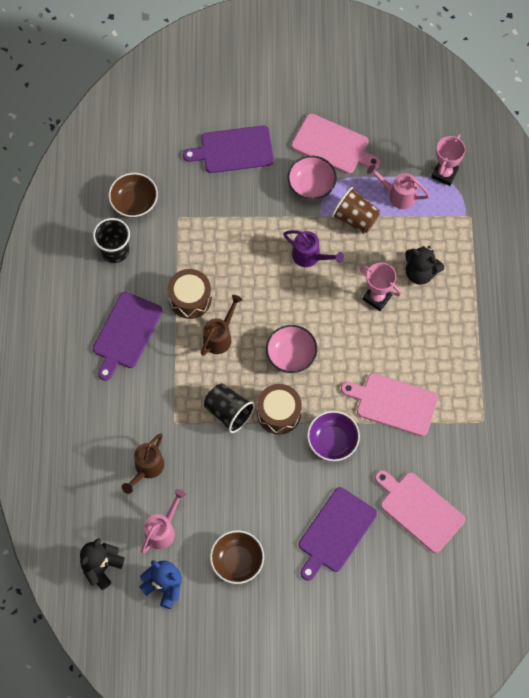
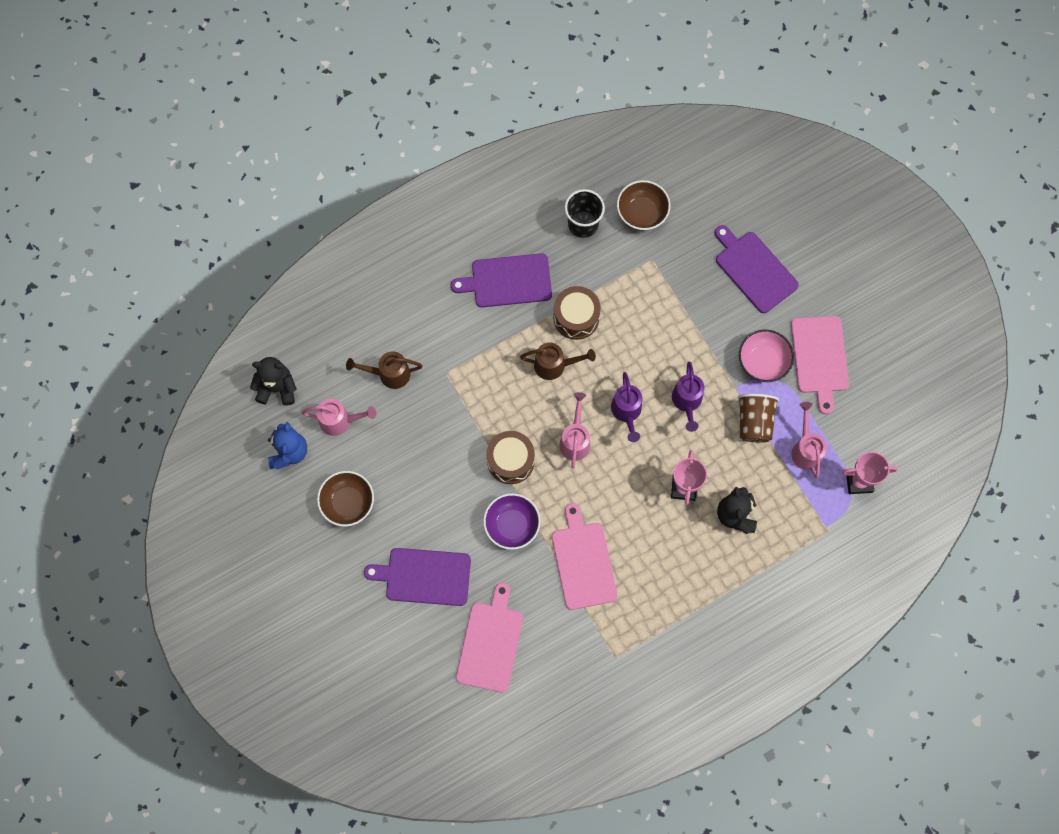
camera: 60 degrees right, 5 degrees up
black cup [204,383,255,433] -> none
pink bowl [266,325,317,373] -> pink watering can [559,392,590,469]
none -> purple watering can [611,372,642,442]

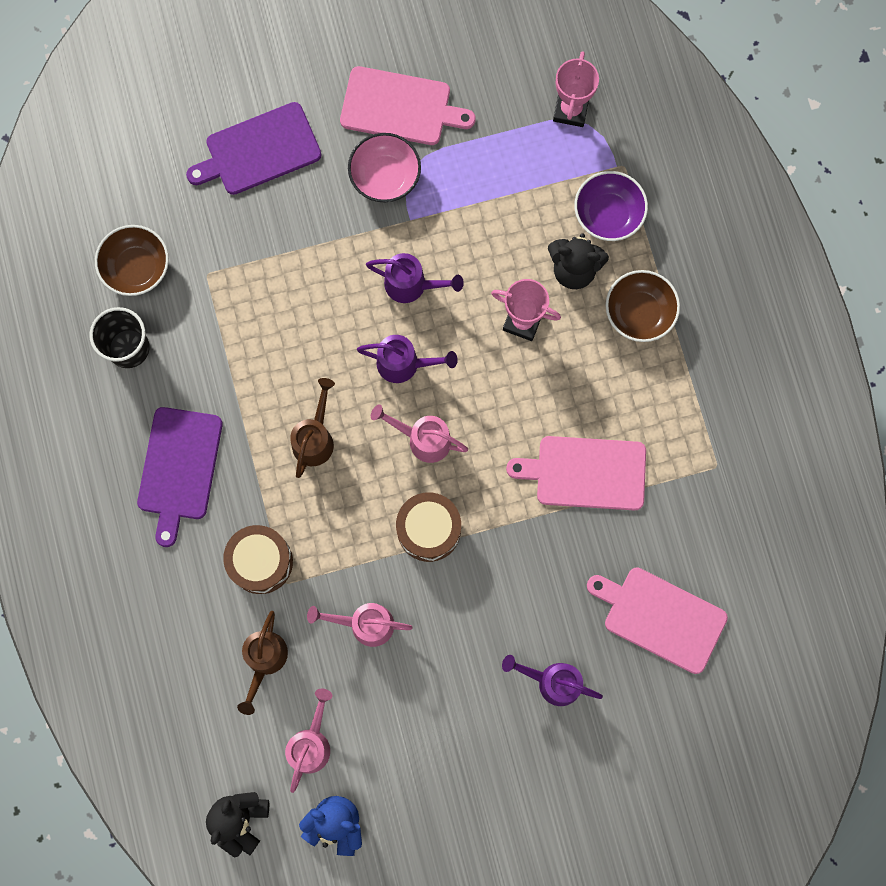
camera: 75 degrees left, 5 degrees up
brown bowl [317,471,374,527] -> brown bowl moved to [606,270,680,342]
purple cutting board [364,548,471,606] -> purple watering can [502,655,603,706]
purple bowl [483,493,541,550] -> purple bowl moved to [574,171,648,241]
brown drum [553,286,601,340] -> brown drum moved to [223,525,293,594]
brown cup [738,394,779,443] -> none
pink watering can [791,402,827,478] -> pink watering can moved to [307,603,413,647]

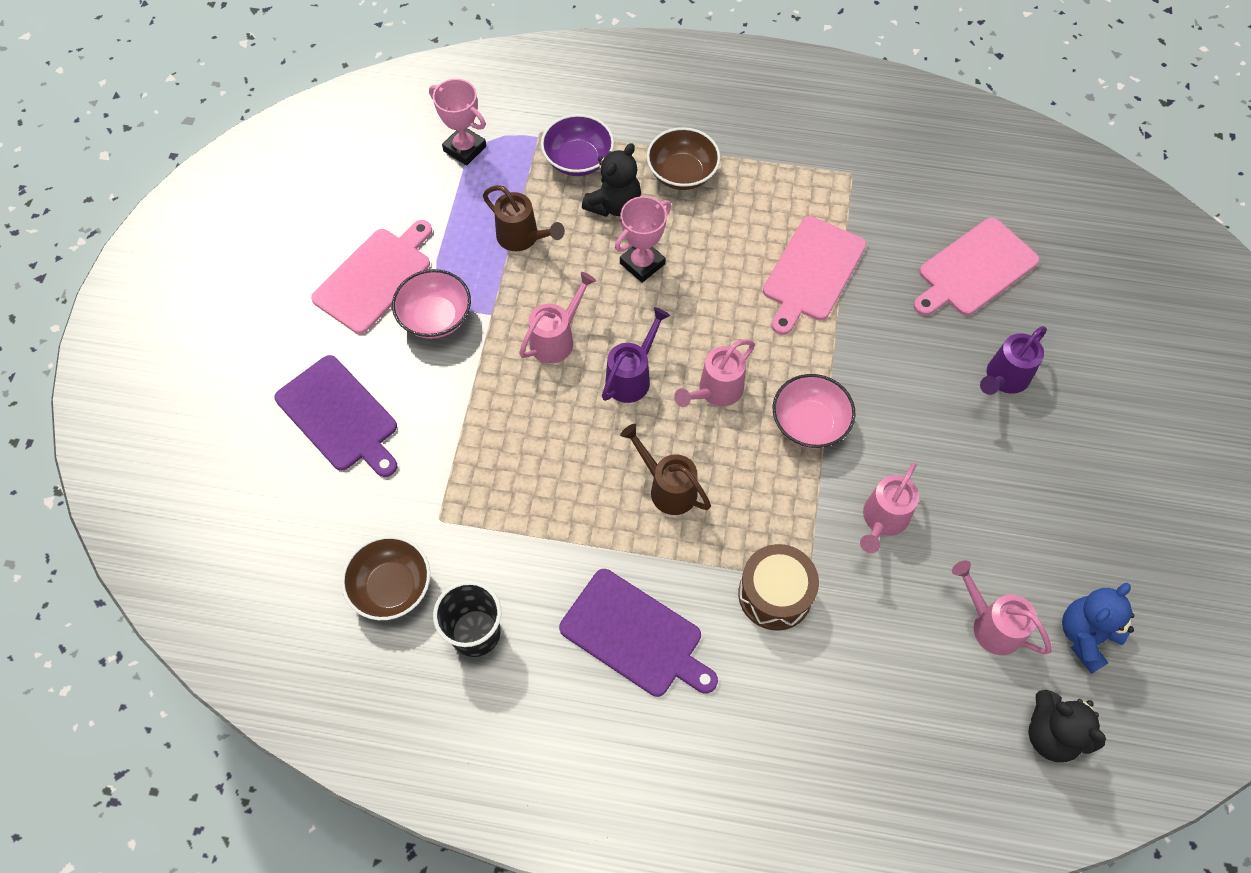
camera: 65 degrees left, 15 degrees down
purple cutting board [186,102,322,195] -> purple cutting board turned 45 degrees counterclockwise [274,355,397,477]
brown watering can [237,611,288,715] -> brown watering can moved to [483,185,565,251]
purple watering can [366,253,464,303] -> pink watering can [519,272,596,364]
brown drum [396,492,461,562] -> pink bowl [773,374,855,449]

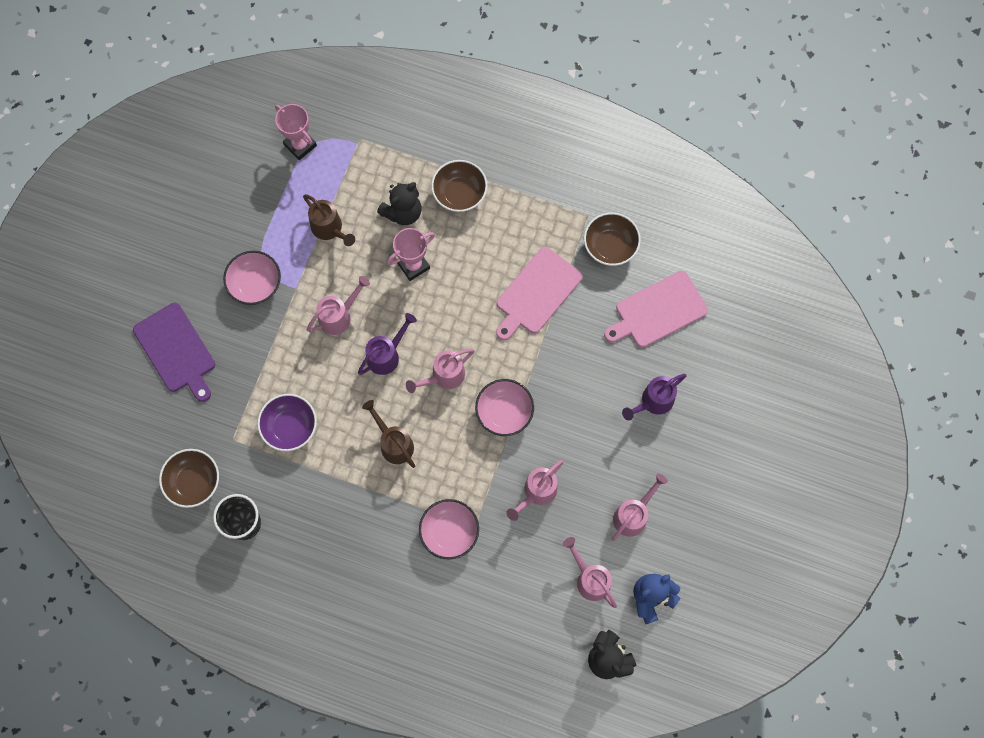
camera: 10 degrees right, 10 degrees up
pink cutting board [311,220,432,334] -> none
purple bowl [541,114,614,176] -> purple bowl moved to [257,394,317,451]
purple cutting board [559,569,718,697] -> none
brown drum [738,544,819,631] -> pink bowl [419,499,479,560]
none -> brown bowl [584,212,641,266]
none -> pink watering can [612,474,668,541]

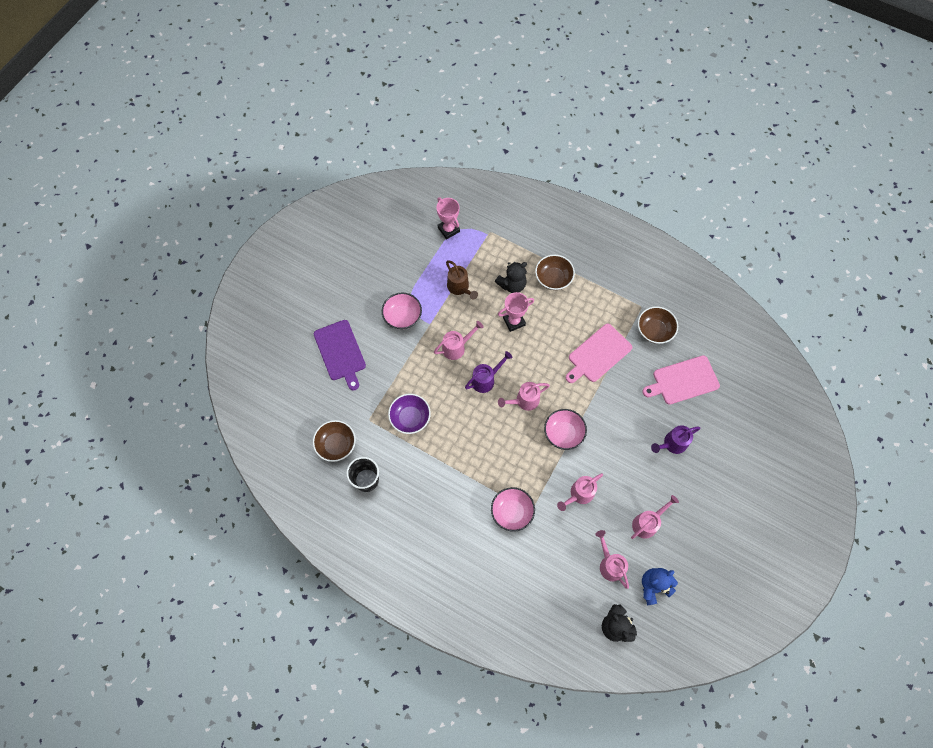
camera: 10 degrees right, 5 degrees down
brown watering can [362,400,415,468] -> none

